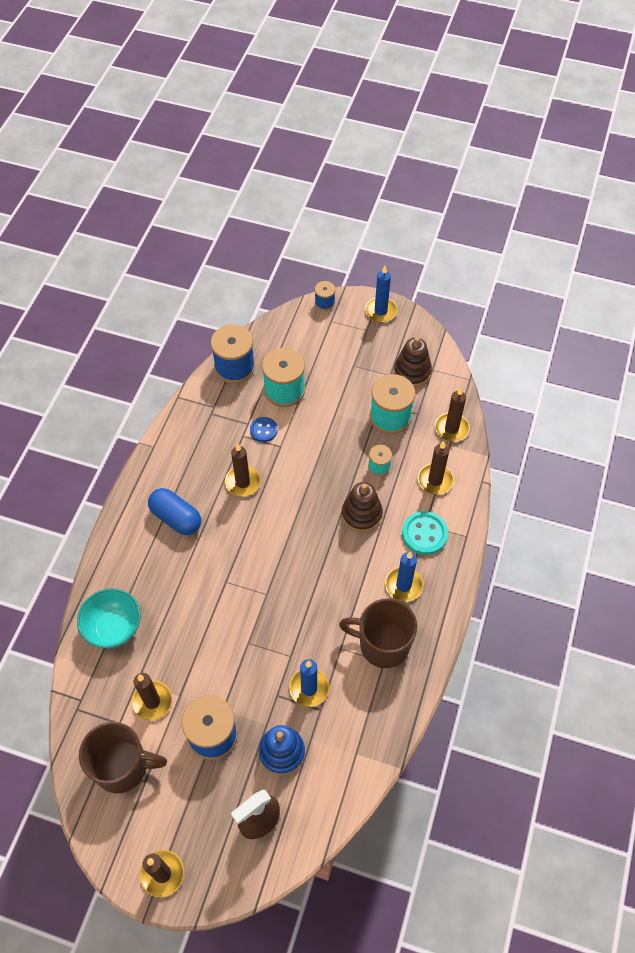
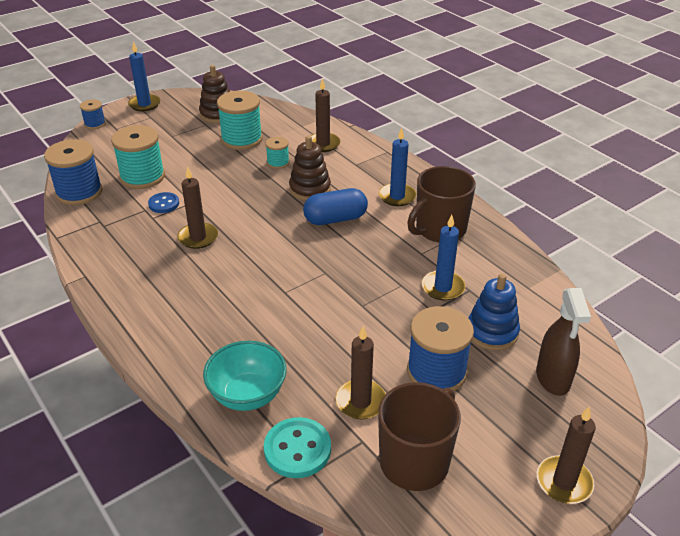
camera: 55 degrees left, 20 degrees down
blue capsule [148,488,201,535] -> blue capsule moved to [303,188,368,225]
turquoise button [402,511,448,555] -> turquoise button moved to [264,417,331,478]
brown candle [435,388,470,442] -> none

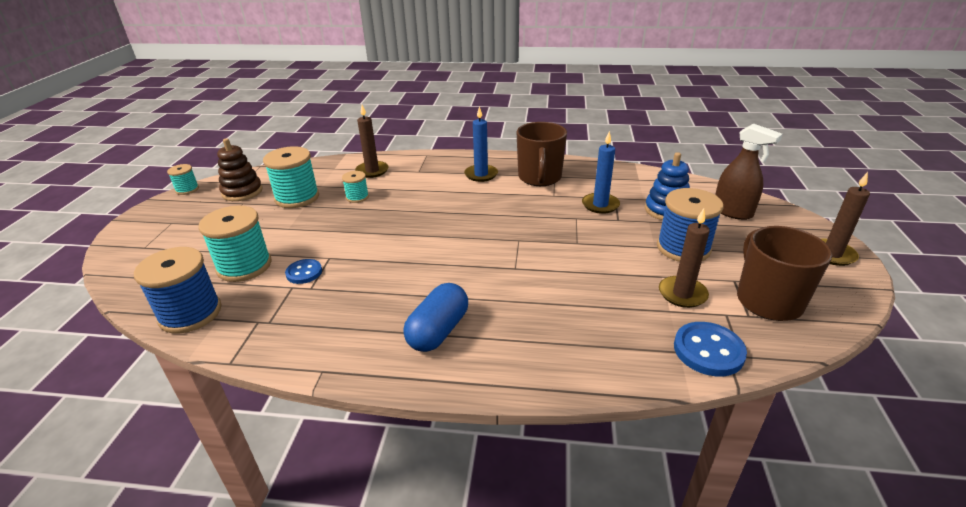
camera: 45 degrees left, 5 degrees down
blue spool [80,99,106,129] -> none
blue candle [128,42,160,111] -> none
brown candle [177,166,218,249] -> none
turquoise bowl [203,341,287,411] -> none
turquoise button [264,417,331,478] -> blue button [674,322,747,376]
brown stacking toy [289,136,331,201] -> none
blue capsule [303,188,368,225] -> blue capsule moved to [403,283,468,352]
none -> turquoise spool [167,164,199,195]

